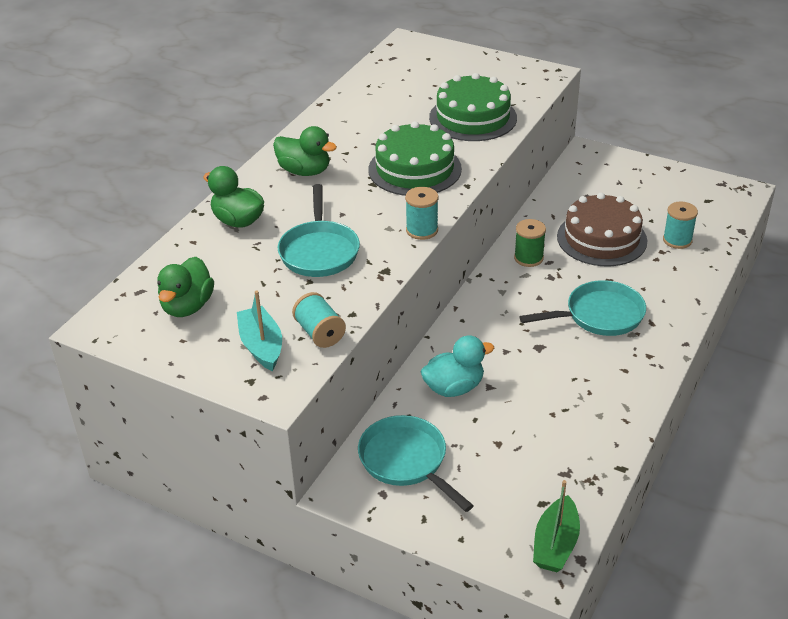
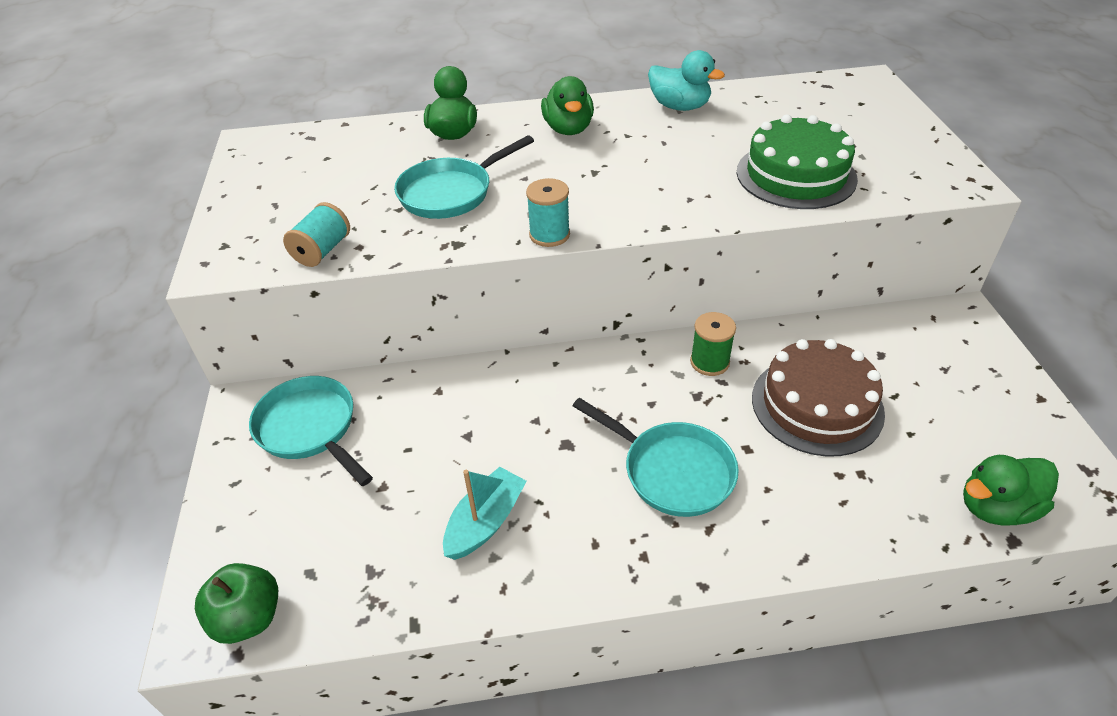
camera: 55 degrees right, 5 degrees up
green duck [157,257,214,317] -> green duck moved to [963,455,1059,526]
turquoise boat [237,290,282,371] -> turquoise boat moved to [443,467,527,560]
turquoise pan [358,415,474,512] -> turquoise pan turned 60 degrees counterclockwise [249,376,373,486]
green cake [368,121,462,196] -> none
turquoise duck [420,335,494,397] -> turquoise duck moved to [648,50,725,111]
green boat [533,480,580,572] -> green apple [195,563,278,644]
turquoise spool [663,202,698,249] -> none

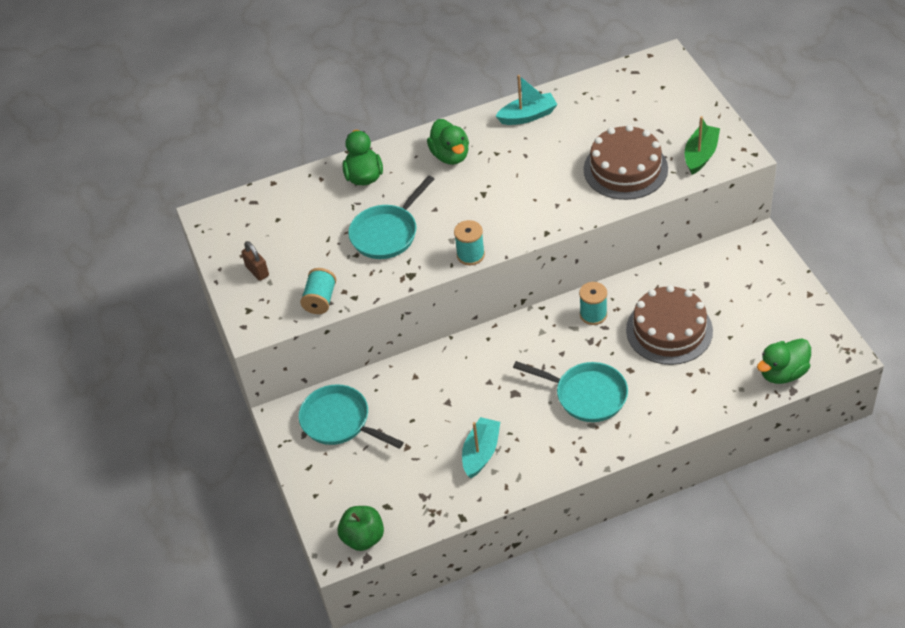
camera: 10 degrees left, 5 degrees up
turquoise duck [648,50,725,111] -> turquoise boat [496,75,558,125]
green spool [690,312,736,376] -> turquoise spool [579,282,607,325]
green cake [737,115,858,209] -> brown cake [584,125,668,200]
none -> brown padlock [241,241,269,281]
none -> green boat [685,116,720,175]

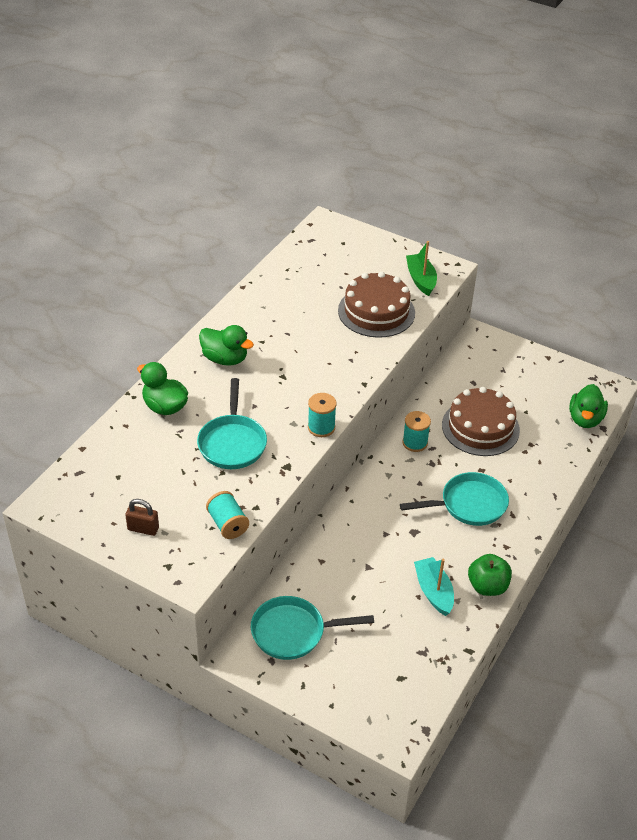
camera: 45 degrees left, 5 degrees down
green apple [338,506,384,551] -> green apple moved to [468,554,512,596]
turquoise boat [496,75,558,125] -> none

